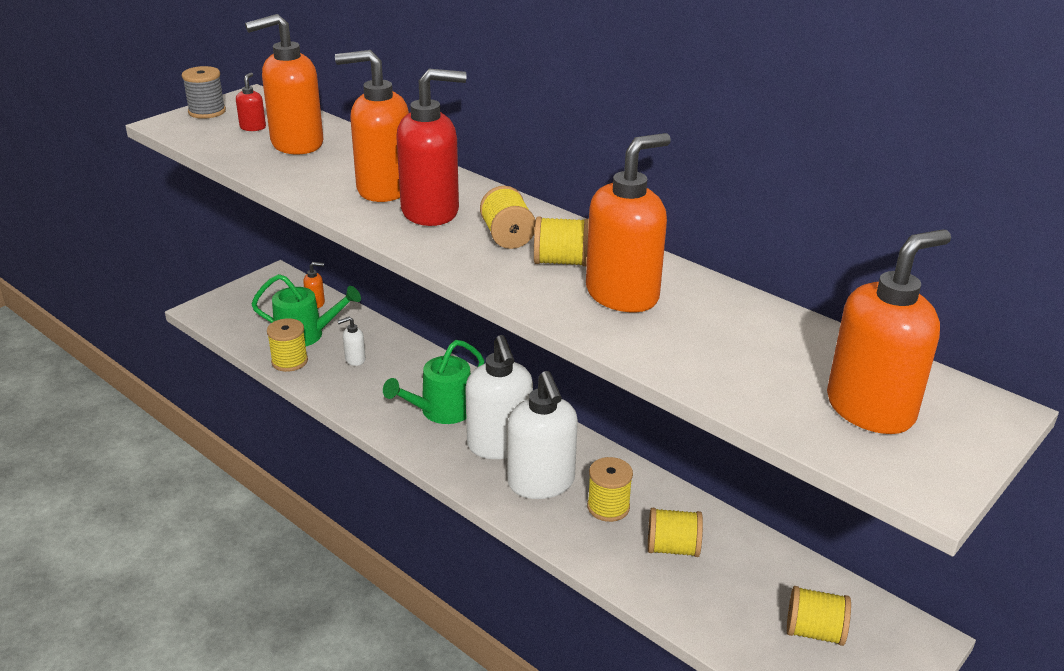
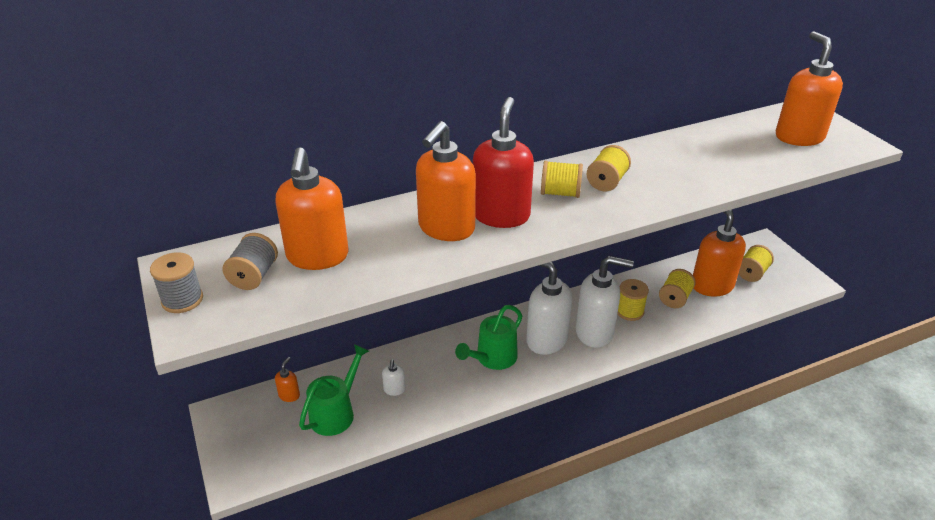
camera: 65 degrees left, 5 degrees up
red soap dispenser [236,72,266,131] -> grey spool [222,233,278,290]
yellow spool [267,318,308,372] -> none
green watering can [383,340,484,424] -> green watering can turned 60 degrees clockwise [455,305,522,370]
white soap dispenser [465,335,533,459] -> white soap dispenser turned 150 degrees counterclockwise [526,262,573,355]
orange soap dispenser [586,133,671,312] -> orange soap dispenser moved to [693,210,746,297]

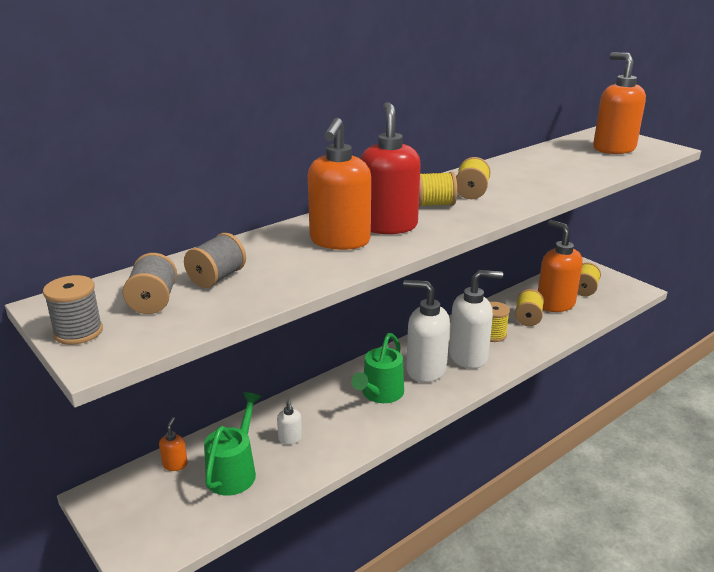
camera: 15 degrees left, 10 degrees down
orange soap dispenser [275,147,349,270] -> grey spool [184,233,246,288]

